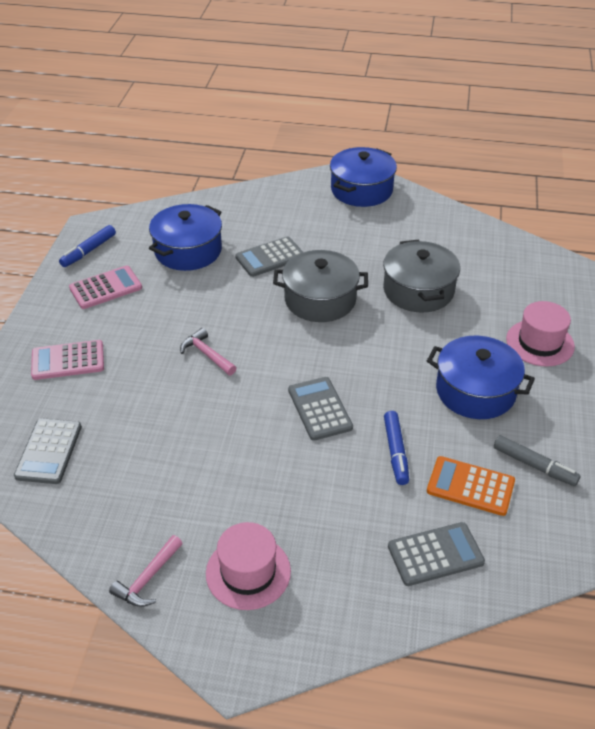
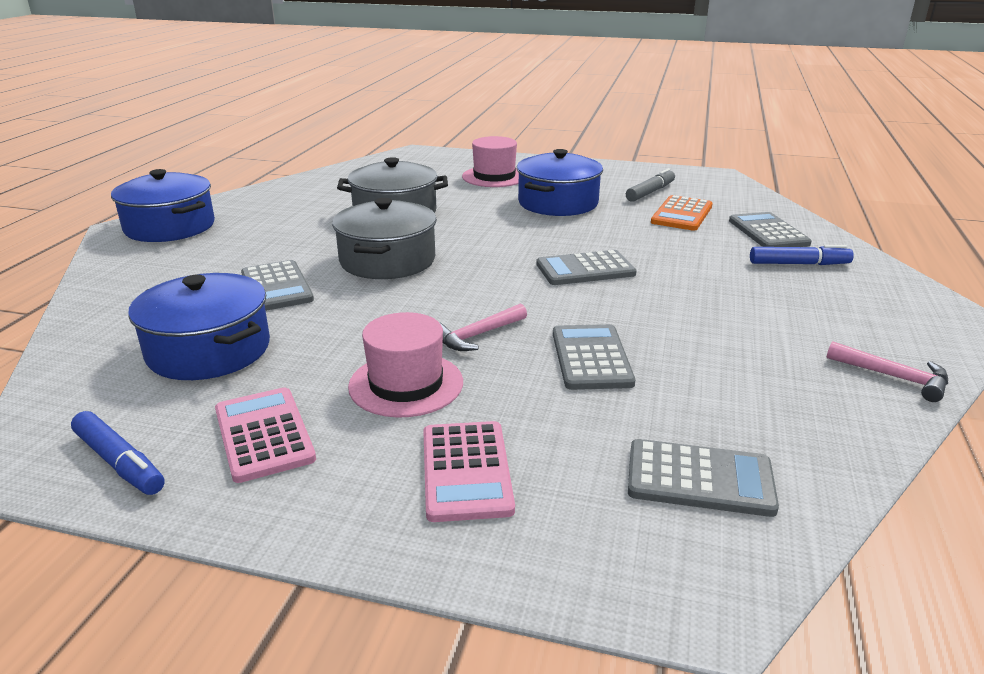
camera: 85 degrees left, 15 degrees down
pink hat [206,522,291,610] -> pink hat moved to [348,312,463,417]
blue marker [384,411,409,485] -> blue marker moved to [750,245,854,265]
none -> grey calculator [553,324,635,390]

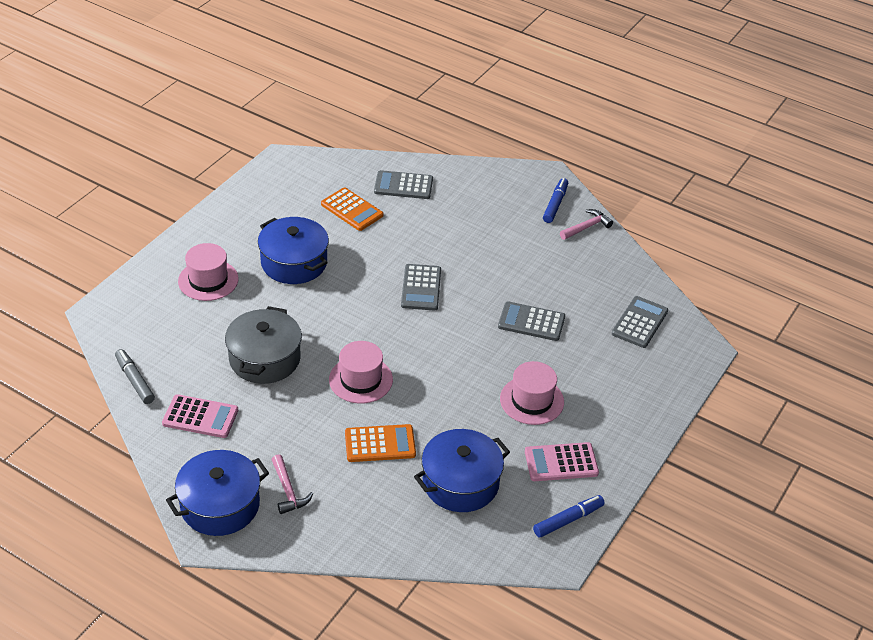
camera: 75 degrees left, 15 degrees up
grey calculator [241,260,314,311] -> orange calculator [345,424,416,462]
grey pot [332,198,437,279] -> pink hat [329,341,393,404]
pink calculator [423,421,515,522] -> pink calculator moved to [162,394,238,438]
pink hammer [439,304,527,351] -> pink hammer moved to [271,454,313,514]
grey marker [626,168,675,202] -> grey marker moved to [115,349,155,404]
blue marker [750,245,854,265] -> blue marker moved to [543,178,568,223]

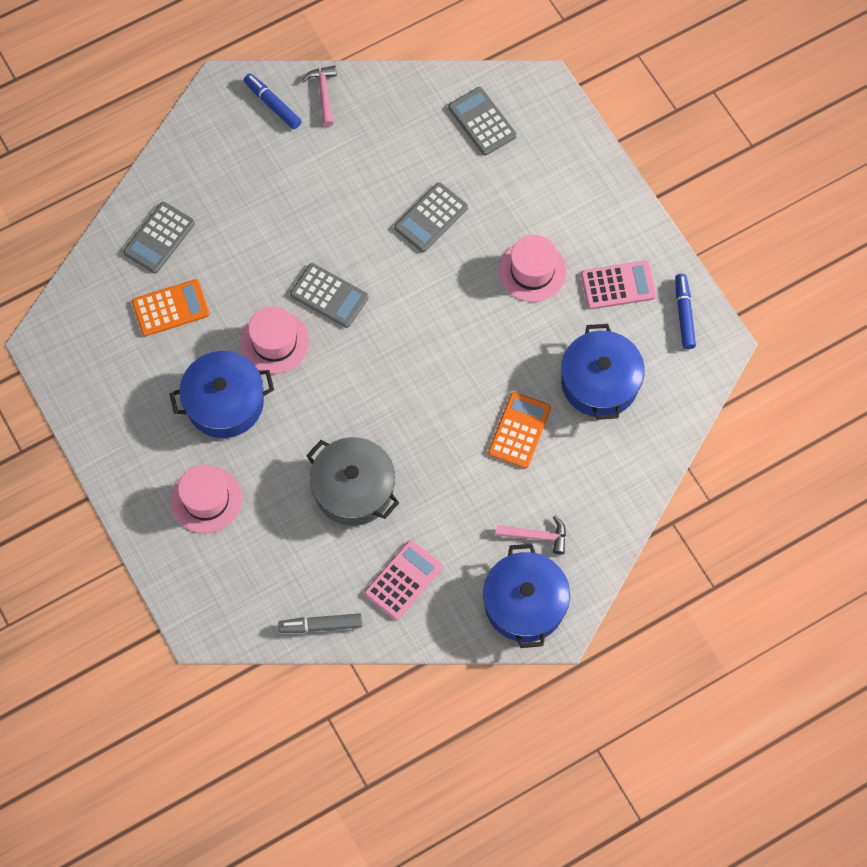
camera: 60 degrees left, 25 degrees up
pink hat [329,341,393,404] -> pink hat moved to [240,306,309,374]
pink calculator [525,442,599,481] -> pink calculator turned 120 degrees counterclockwise [581,261,656,309]

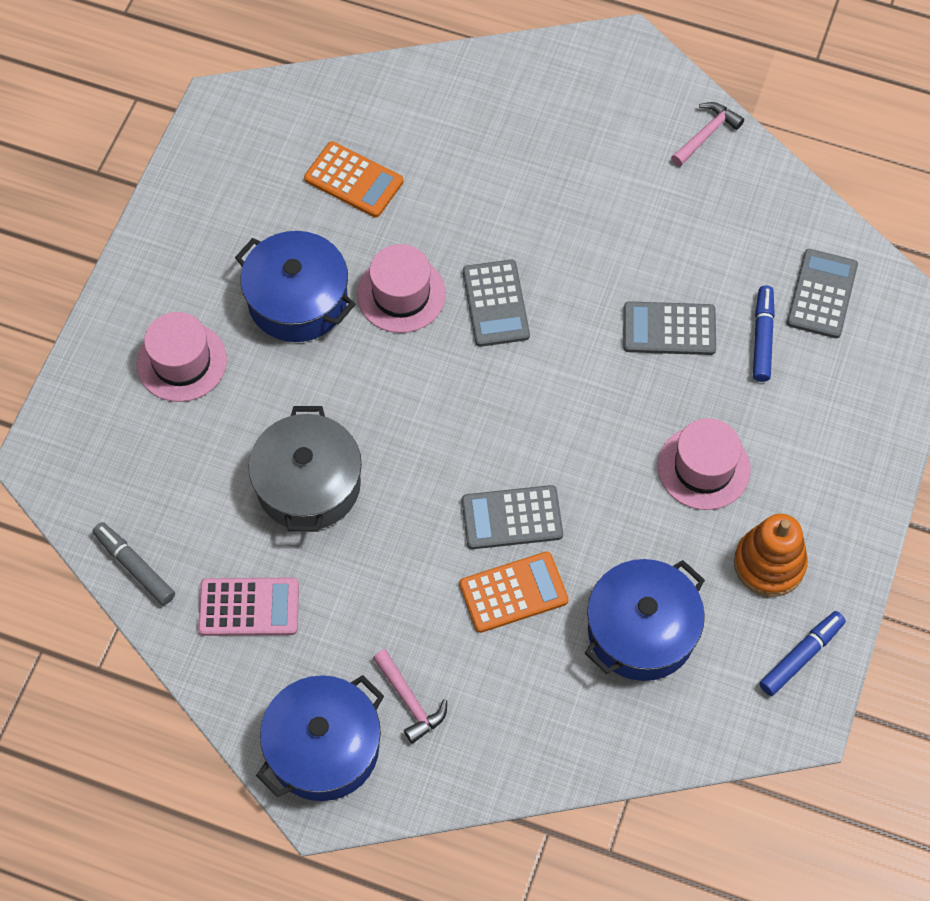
camera: 50 degrees right, 5 degrees down
grey calculator [123,202,195,273] -> grey calculator moved to [462,485,563,549]
blue marker [244,73,302,129] -> blue marker moved to [753,286,775,382]
pink calculator [581,261,656,309] -> orange stacking toy [734,514,808,597]

